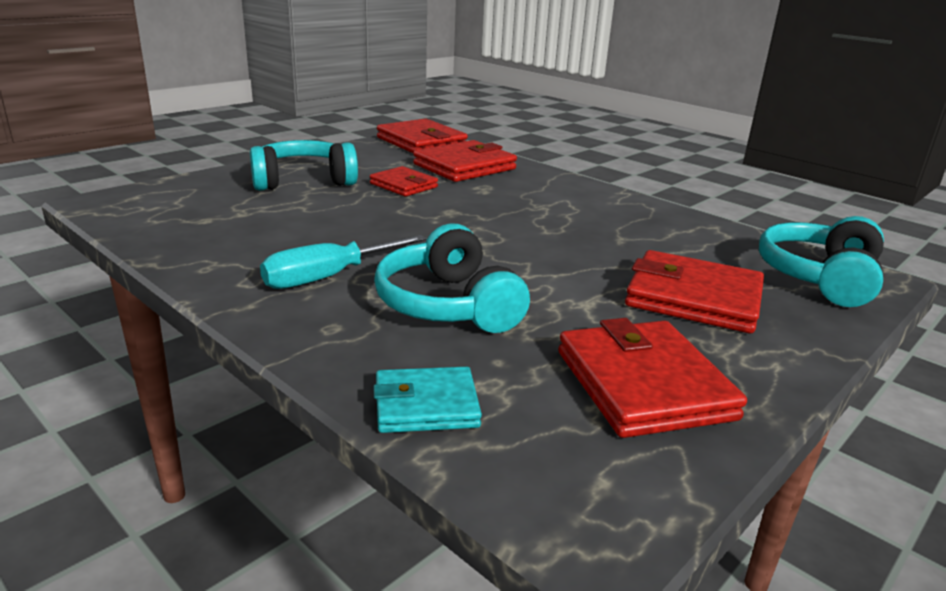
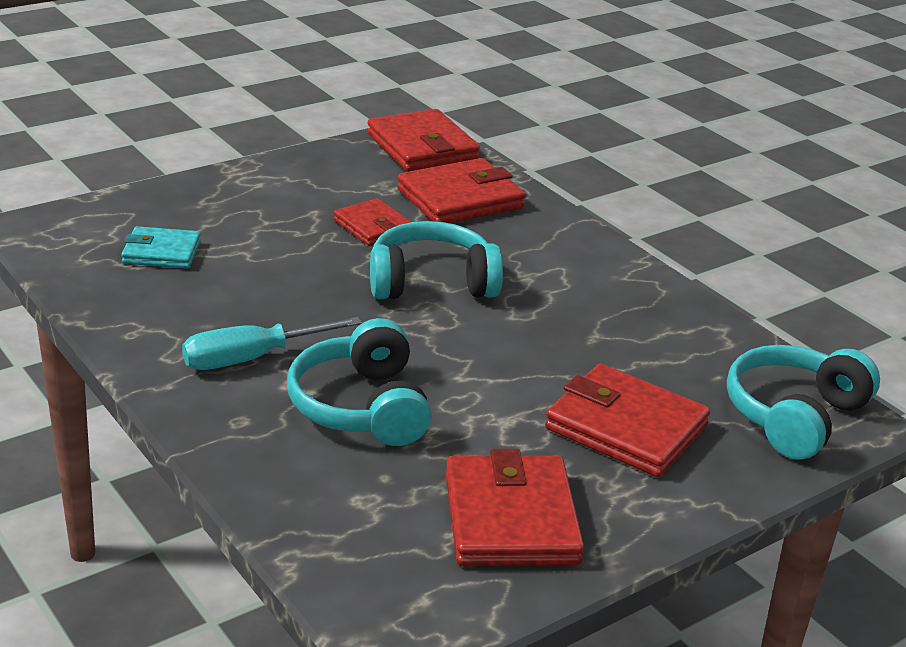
camera: 10 degrees right, 5 degrees up
turquoise headphones [250,140,358,191] -> turquoise headphones moved to [370,221,503,299]
turquoise wallet [373,366,482,433] -> turquoise wallet moved to [121,226,201,269]

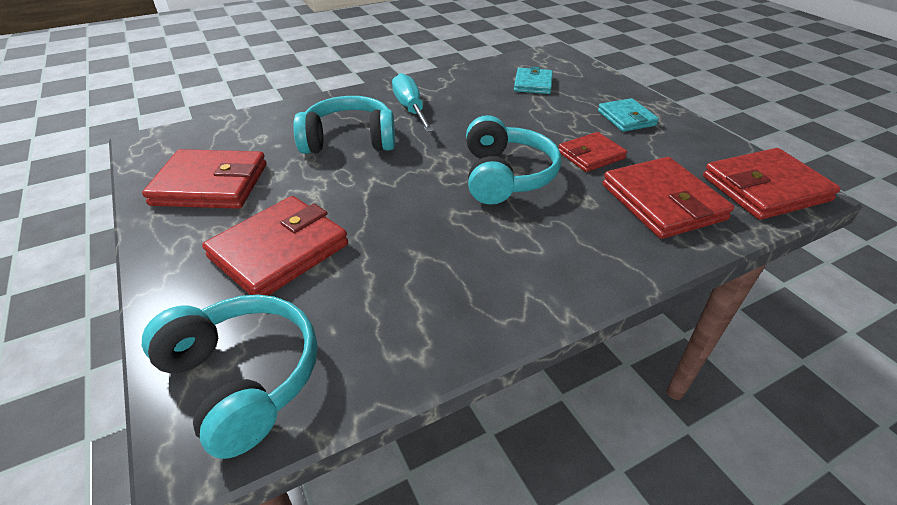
camera: 100 degrees right, 10 degrees up
none -> turquoise wallet [598,98,659,132]

